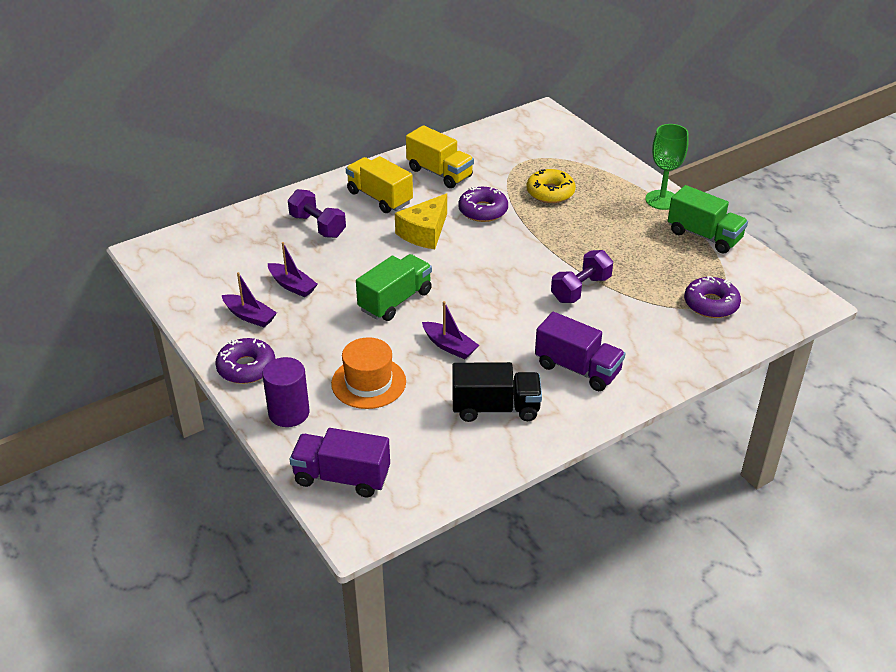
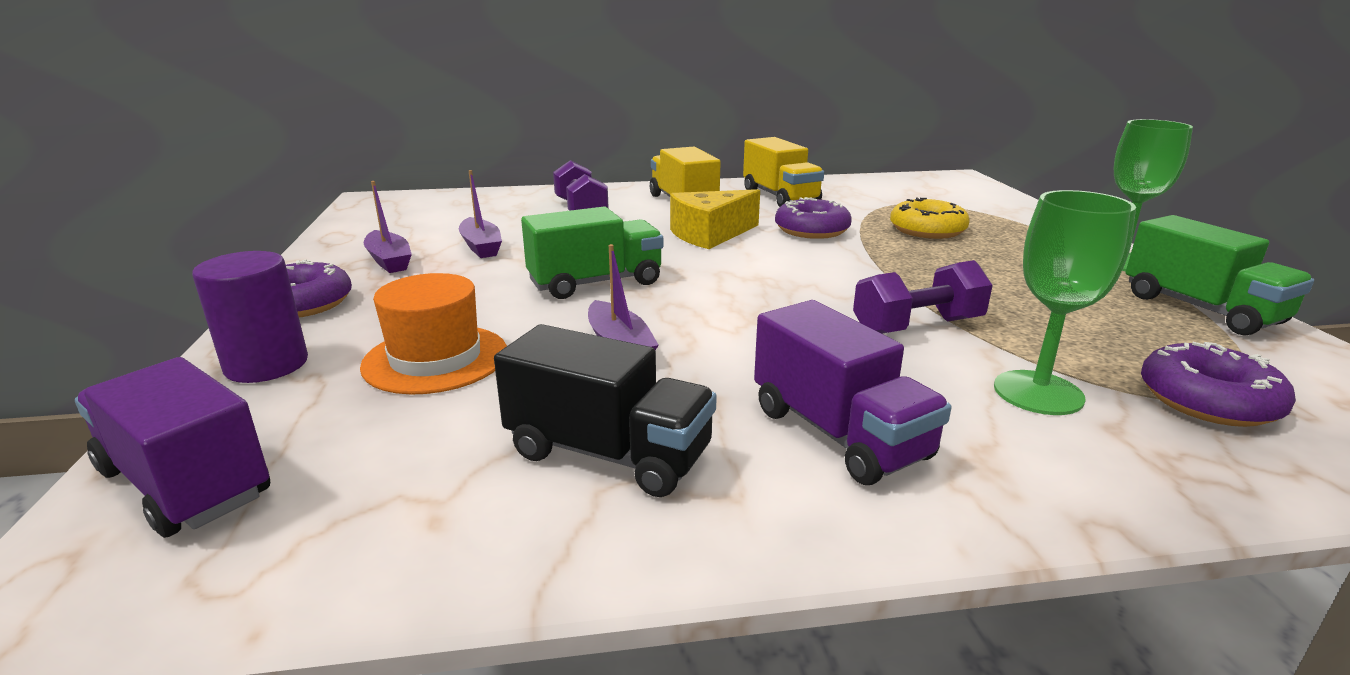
camera: 25 degrees right, 15 degrees down
none -> green goblet [994,190,1136,415]

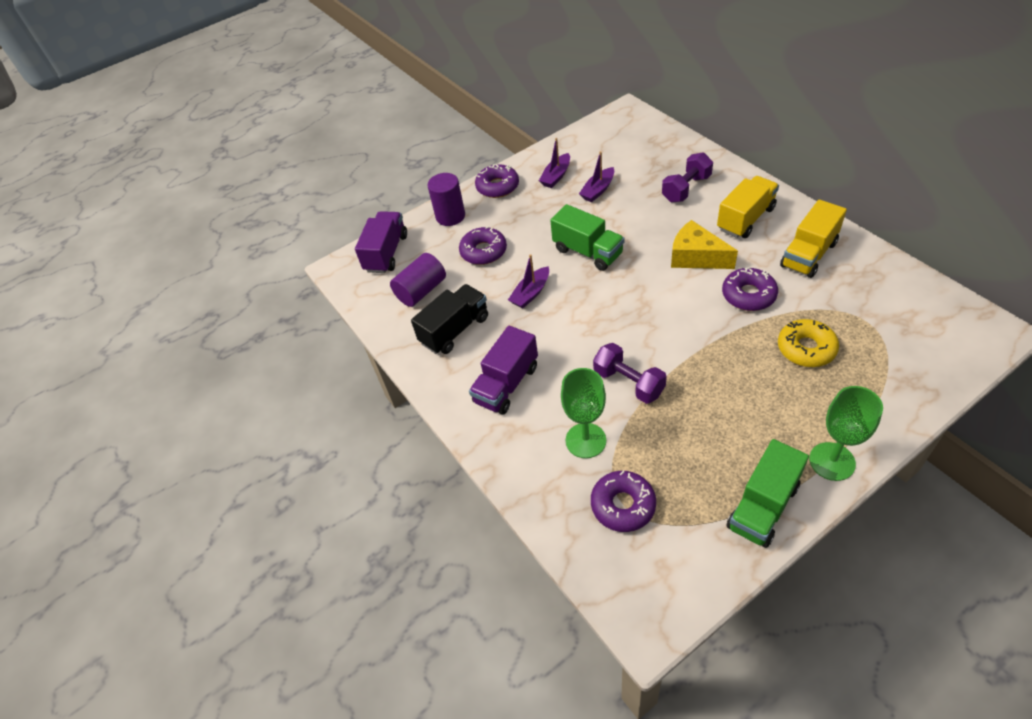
camera: 70 degrees right, 25 degrees up
orange hat [360,273,507,394] -> purple donut [459,226,507,265]
black truck [494,324,717,497] -> black truck turned 135 degrees counterclockwise [411,284,488,354]
none -> purple cylinder [390,253,446,307]

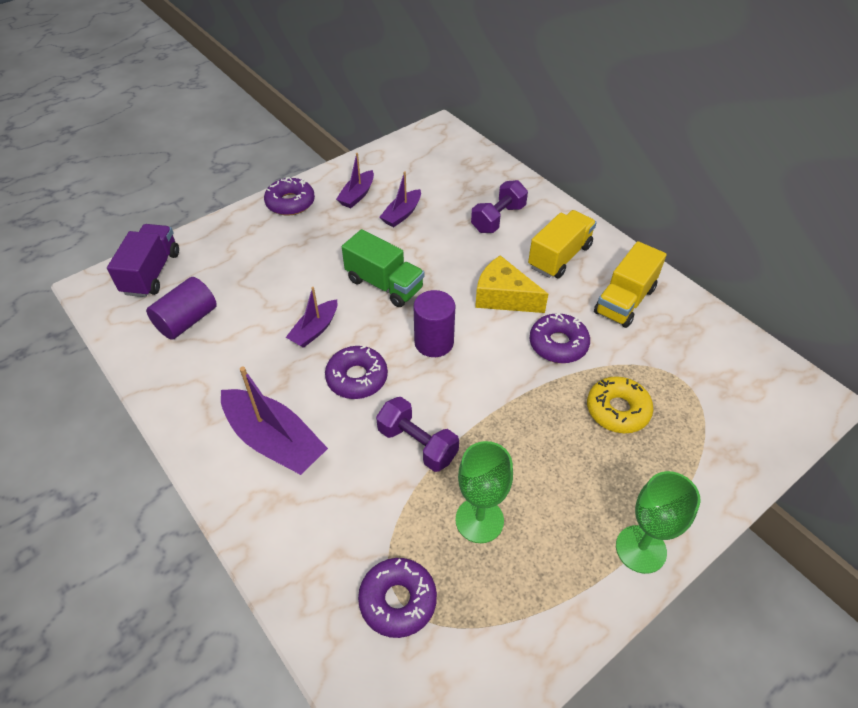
camera: 10 degrees left, 0 degrees up
black truck [411,284,488,354] -> none
purple cylinder [427,173,465,226] -> purple cylinder moved to [414,290,455,357]
purple donut [459,226,507,265] -> purple donut moved to [325,346,388,399]
purple truck [469,326,538,415] -> purple boat [221,367,328,475]
green goblet [561,368,606,458] -> green goblet moved to [455,441,513,543]
green truck [726,439,809,548] -> none

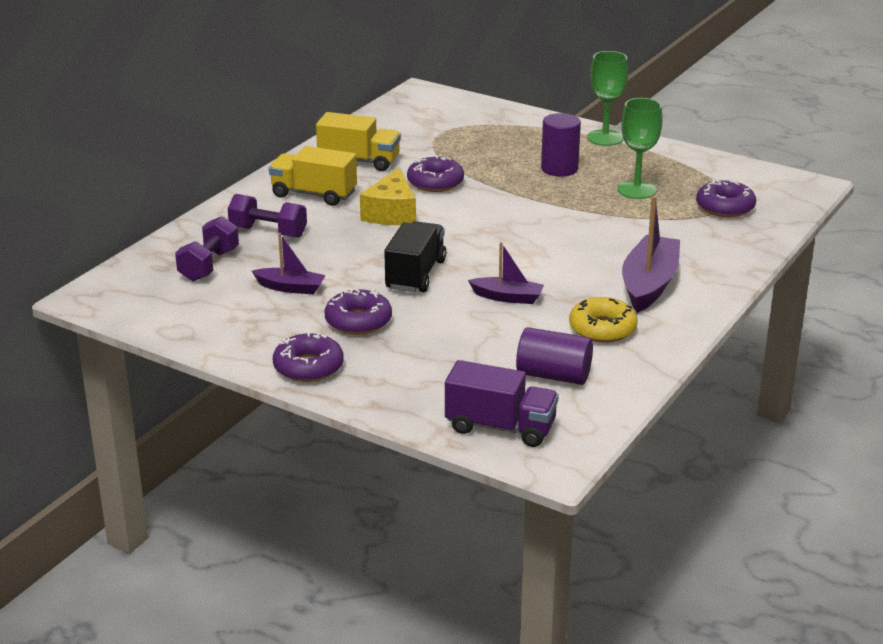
camera: 110 degrees left, 20 degrees down
purple truck [107,224,179,297] -> purple truck turned 150 degrees counterclockwise [445,360,559,447]
purple donut [325,346,388,399] -> purple donut moved to [325,289,392,335]
purple boat [336,153,374,208] -> none
green truck [342,229,424,307] -> black truck [384,221,446,292]
purple dumbbell [376,397,459,472] -> purple dumbbell moved to [175,216,239,281]
purple cylinder [414,290,455,357] -> purple cylinder moved to [541,113,581,177]
yellow donut [587,376,653,433] -> yellow donut moved to [569,297,638,343]

